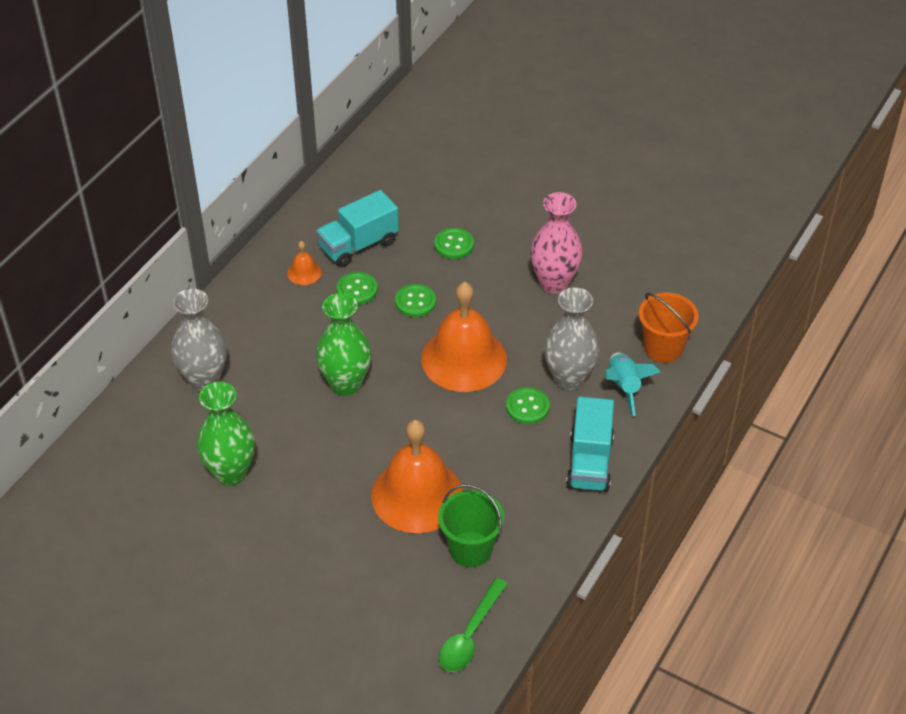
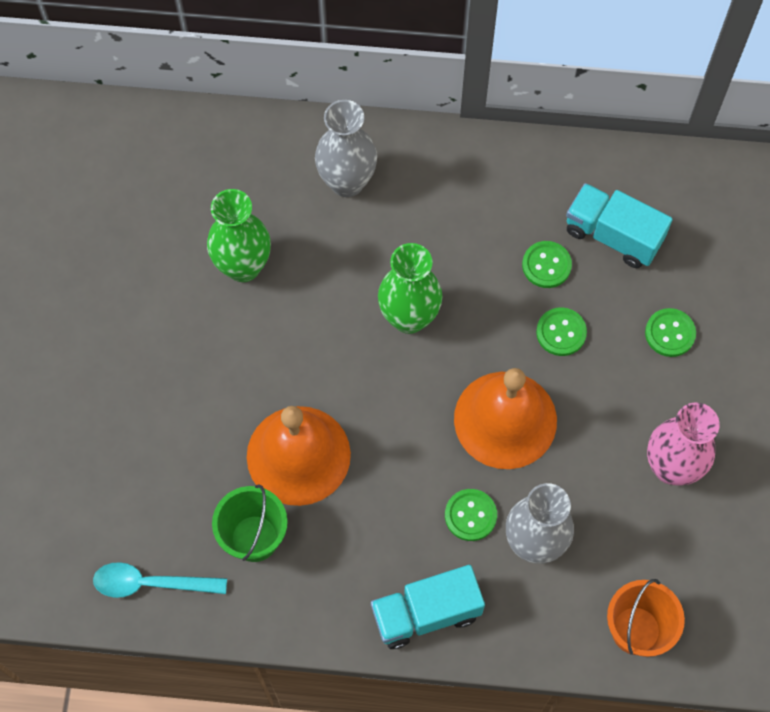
camera: 65 degrees right, 20 degrees up
orange bell [287,241,322,285] -> none
green spoon [439,578,508,672] -> turquoise spoon [93,562,227,598]
turquoise rocket [604,353,660,416] -> none

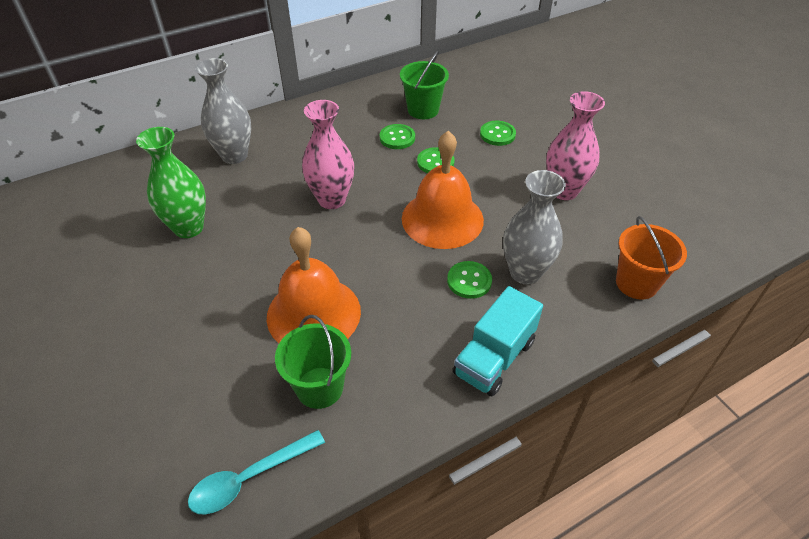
camera: 35 degrees left, 20 degrees down
green vase [378,243,443,334] -> pink vase [302,100,354,209]
turquoise truck [566,183,673,268] -> green bucket [400,51,449,119]

